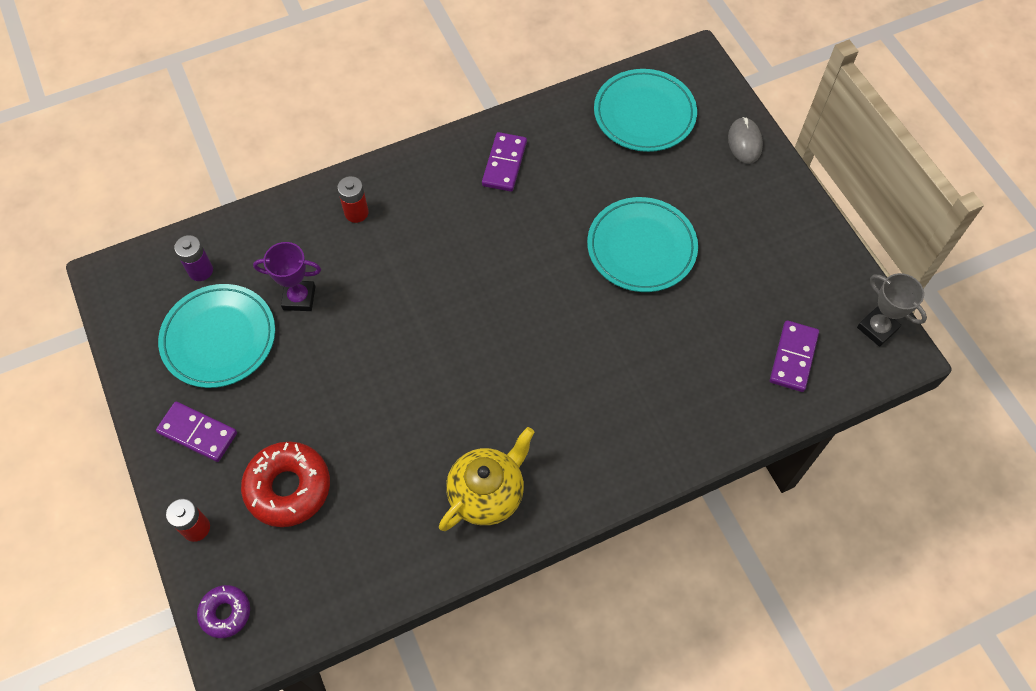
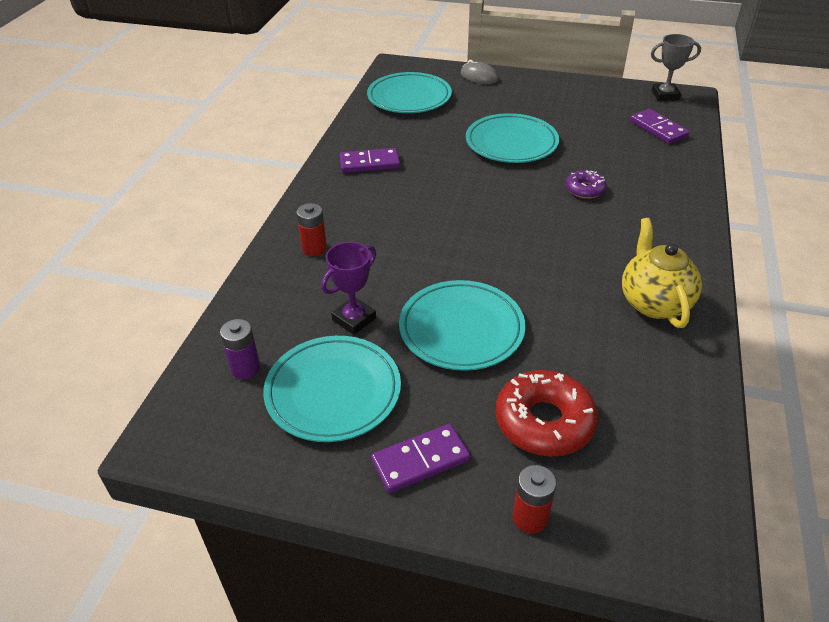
camera: 50 degrees left, 20 degrees down
purple donut [197,585,250,638] -> purple donut moved to [566,170,607,199]
purple domino [482,132,527,192] -> purple domino turned 60 degrees counterclockwise [340,148,400,173]
none -> turquoise plate [399,280,526,371]

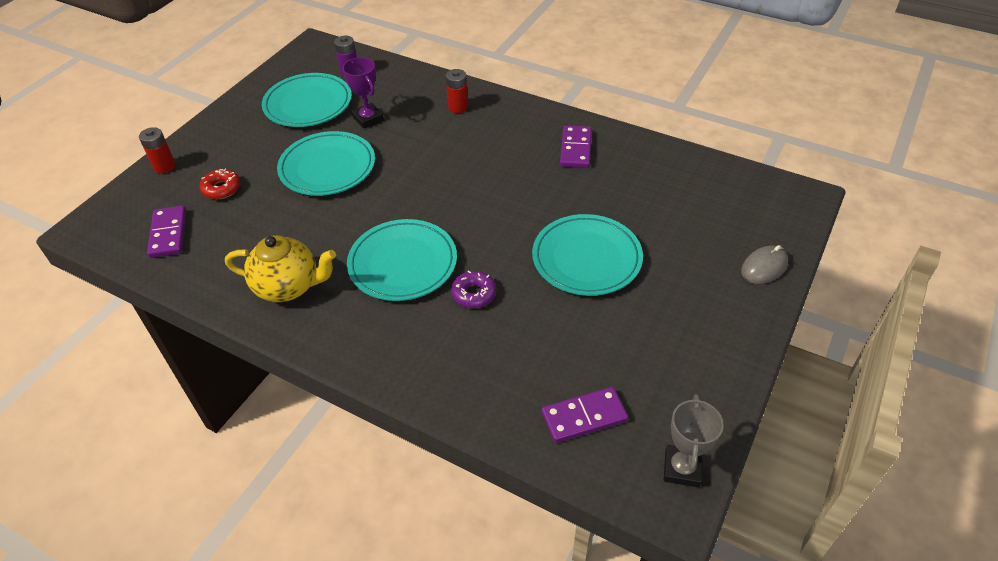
camera: 105 degrees right, 5 degrees up
turquoise plate [367,72,452,113] -> turquoise plate moved to [347,219,457,301]
purple domino [371,424,470,493] -> purple domino moved to [147,206,186,258]
red donut [495,370,598,457] -> red donut [199,169,240,199], size x0.56

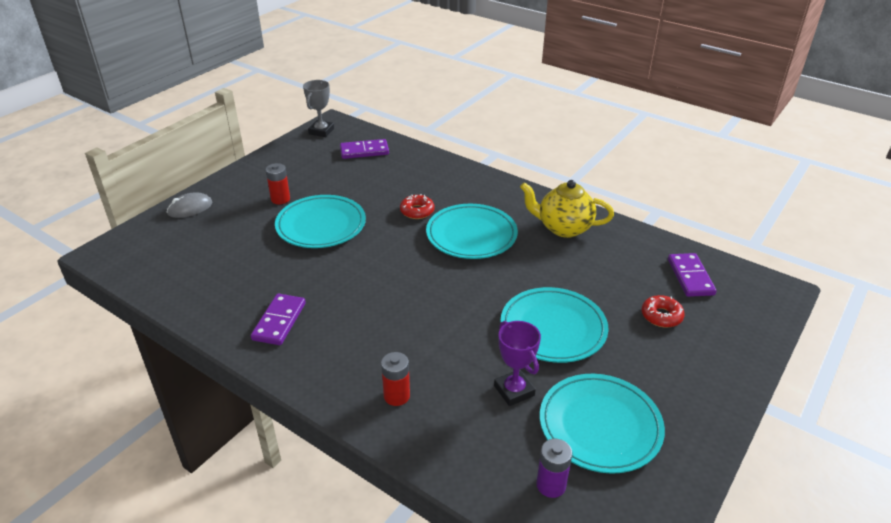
camera: 175 degrees left, 10 degrees down
red battery [139,127,176,173] -> red battery moved to [266,163,290,204]
purple donut [451,271,496,308] -> red donut [400,194,435,219]

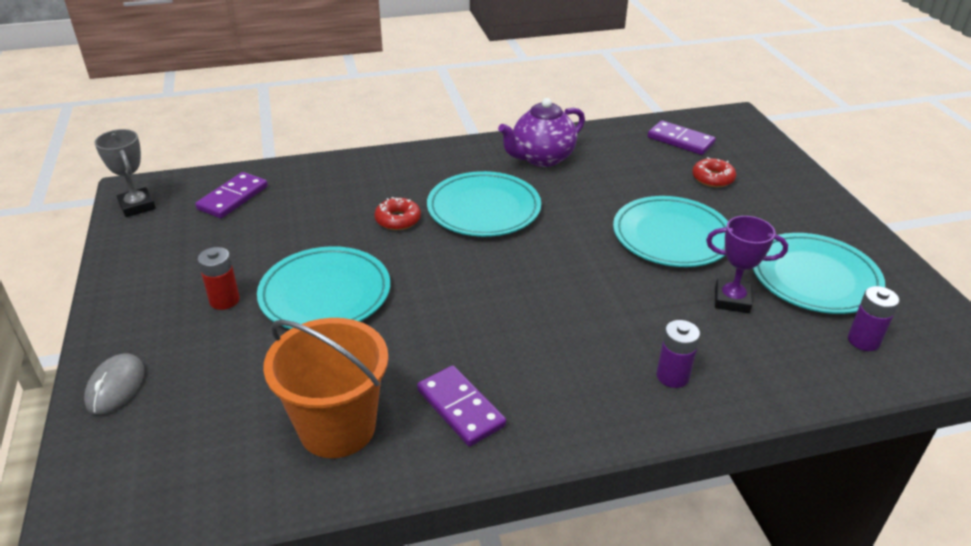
camera: 50 degrees left, 0 degrees up
red battery [381,352,410,406] -> purple battery [656,320,700,388]
yellow teapot [520,180,614,238] -> purple teapot [498,98,585,167]
none -> orange bucket [263,318,389,458]

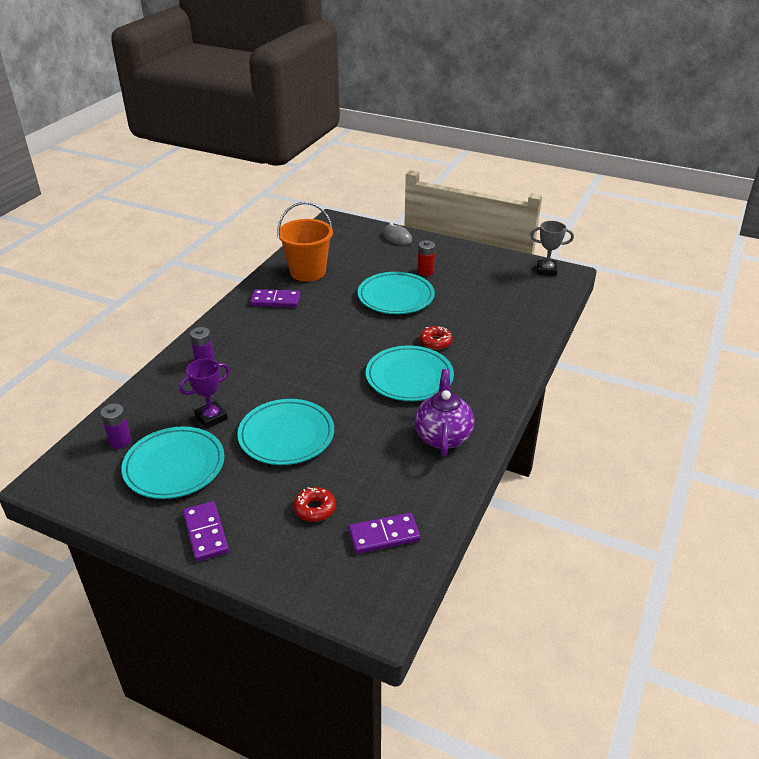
camera: 130 degrees right, 0 degrees up
purple domino [195,172,268,218] -> purple domino moved to [183,501,229,561]

